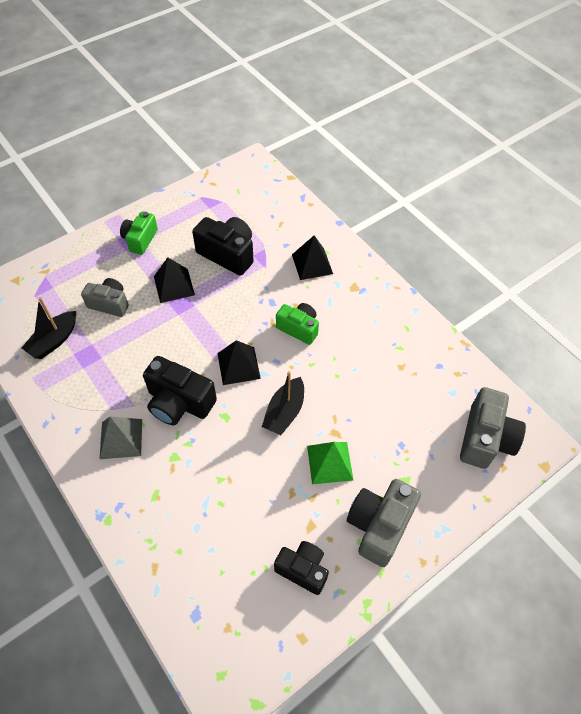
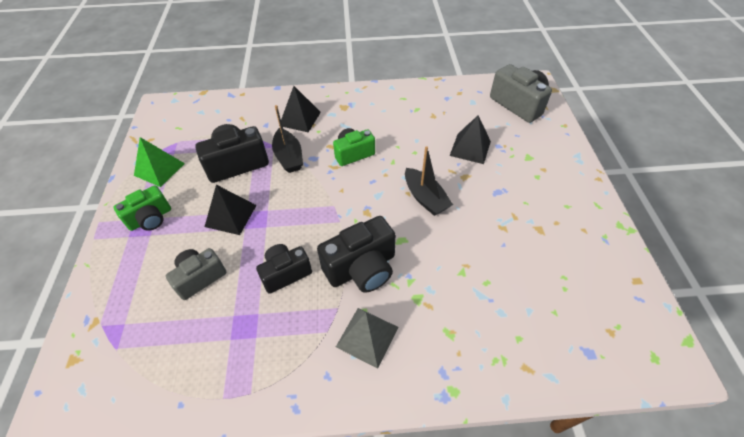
camera: 55 degrees left, 5 degrees down
black boat [22,297,76,359] -> black boat moved to [272,105,303,173]
green camera [120,211,158,255] -> green camera turned 90 degrees counterclockwise [113,185,171,231]
black pyramid [217,340,261,385] -> black pyramid moved to [450,115,491,164]
black camera [274,541,329,595] -> black camera moved to [256,244,312,294]
green pyramid [307,442,353,484] -> green pyramid moved to [134,137,185,187]
grey camera [347,479,421,567] -> none

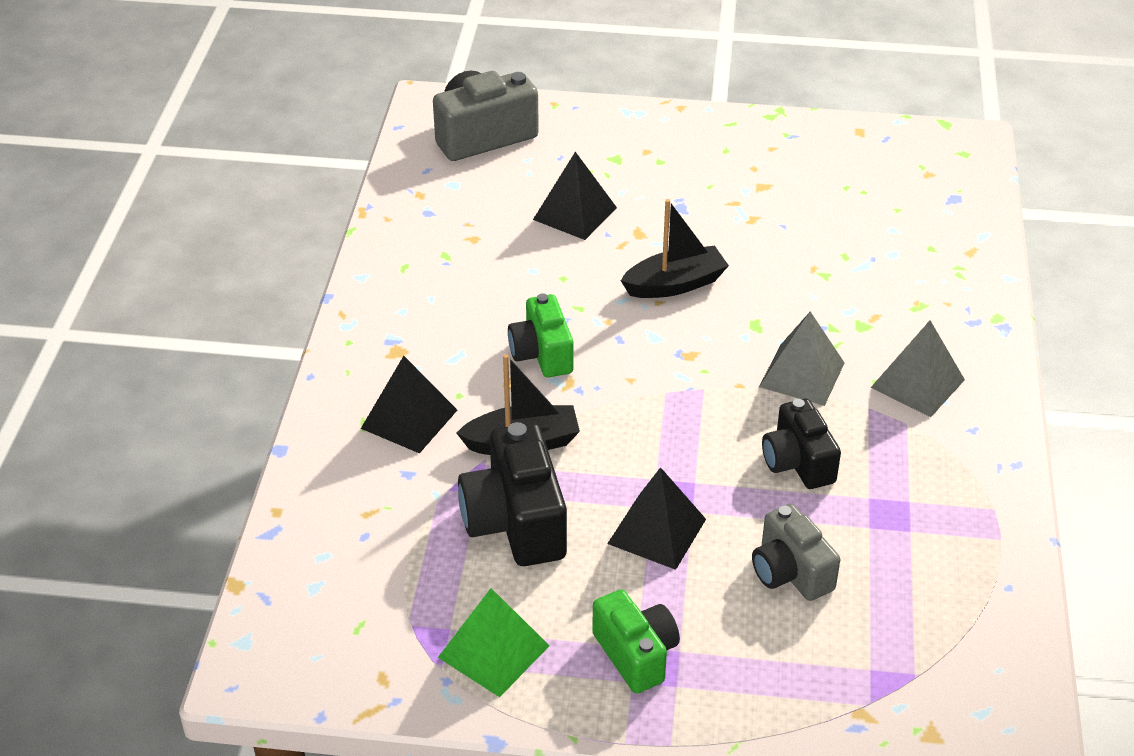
camera: 80 degrees left, 10 degrees down
black camera [317,216,396,293] -> grey pyramid [759,311,845,406]

